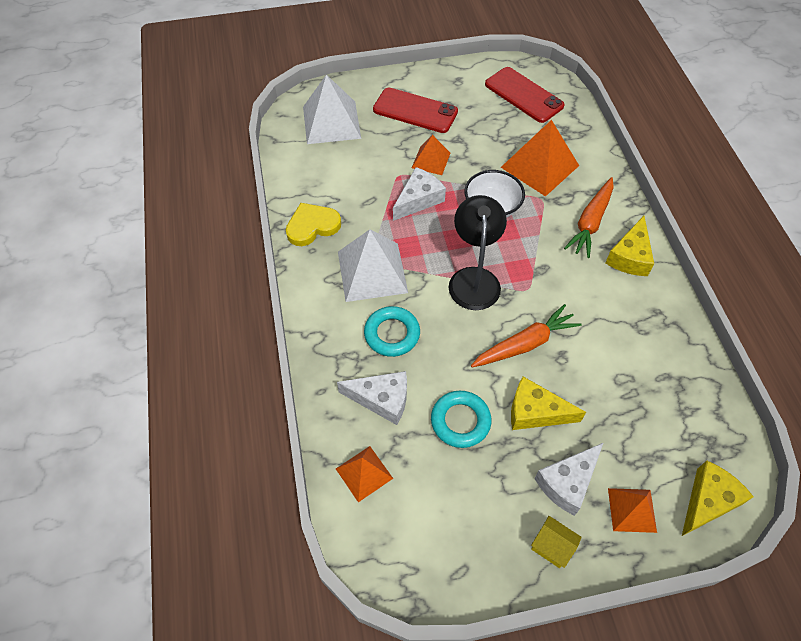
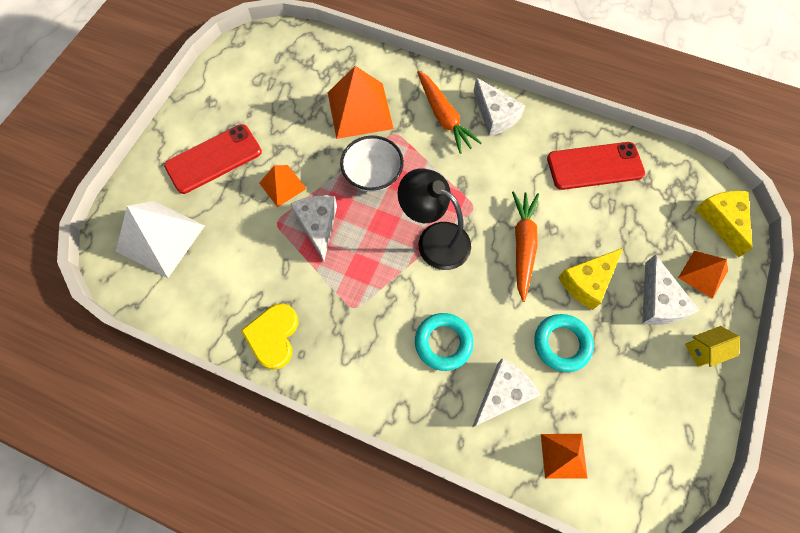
camera: 55 degrees left, 10 degrees up
white pyramid [338,229,408,302] -> none
red phone [485,67,564,123] -> red phone moved to [547,142,645,190]
yellow cheese [605,216,654,276] -> white cheese [474,78,525,136]

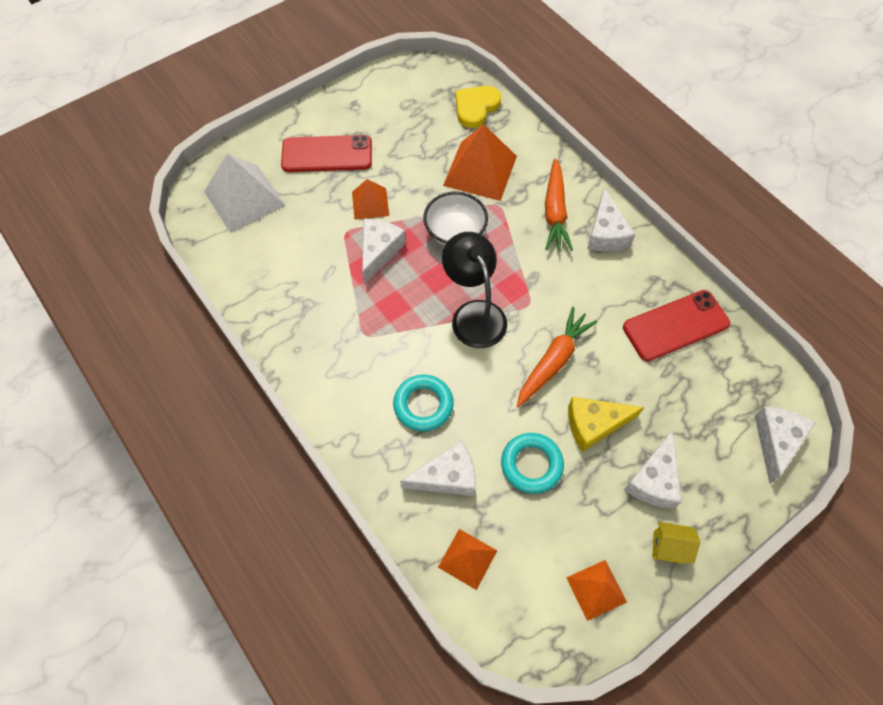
camera: 30 degrees right, 5 degrees down
yellow heart [241,304,298,370] -> yellow heart moved to [455,86,501,128]
red phone [547,142,645,190] -> red phone turned 45 degrees counterclockwise [623,290,730,361]
orange pyramid [678,251,728,299] -> orange pyramid moved to [566,560,627,621]
yellow cheese [695,191,753,257] -> white cheese [755,407,815,484]

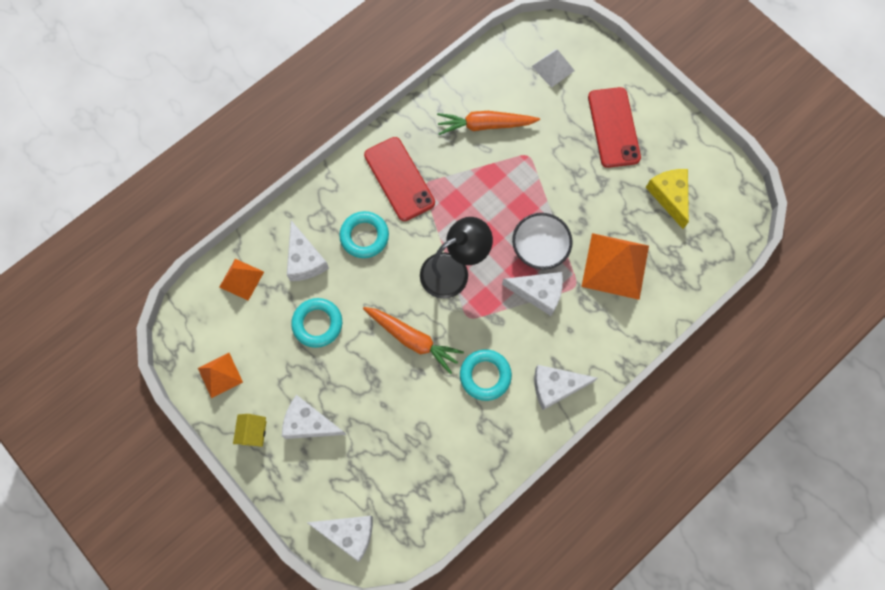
camera: 85 degrees right, 10 degrees up
white pyramid [204,153,286,233] -> white pyramid [532,50,575,88], size x0.57
orange pyramid [352,179,389,220] -> none
white cheese [362,219,406,284] -> white cheese moved to [502,272,563,316]
yellow heart [455,86,501,128] -> none
orange carrot [545,158,573,251] -> orange carrot moved to [437,111,540,135]
yellow cheese [568,397,644,452] -> yellow cheese moved to [646,169,689,229]
red phone [623,290,730,361] -> red phone moved to [364,137,435,221]
none -> turquoise ring [460,349,512,401]

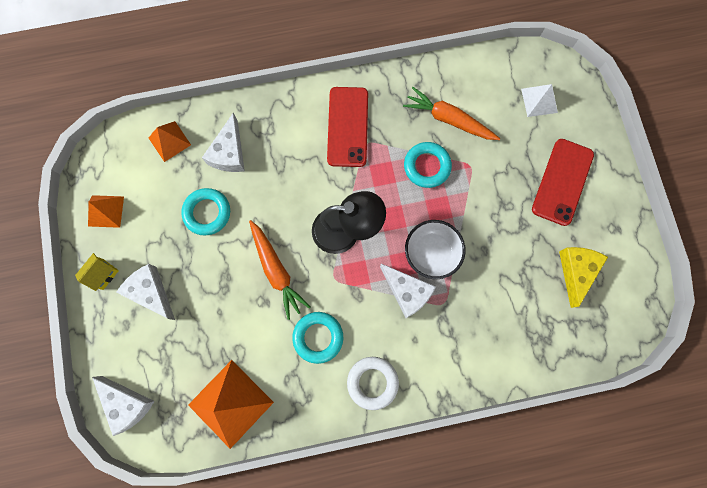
camera: 30 degrees right, 5 degrees up
turquoise ring [339,211,389,258] -> turquoise ring moved to [404,142,452,188]
white cheese [534,365,598,410] -> white ring [347,357,399,410]
orange pyramid [581,233,649,300] -> orange pyramid moved to [188,360,274,449]

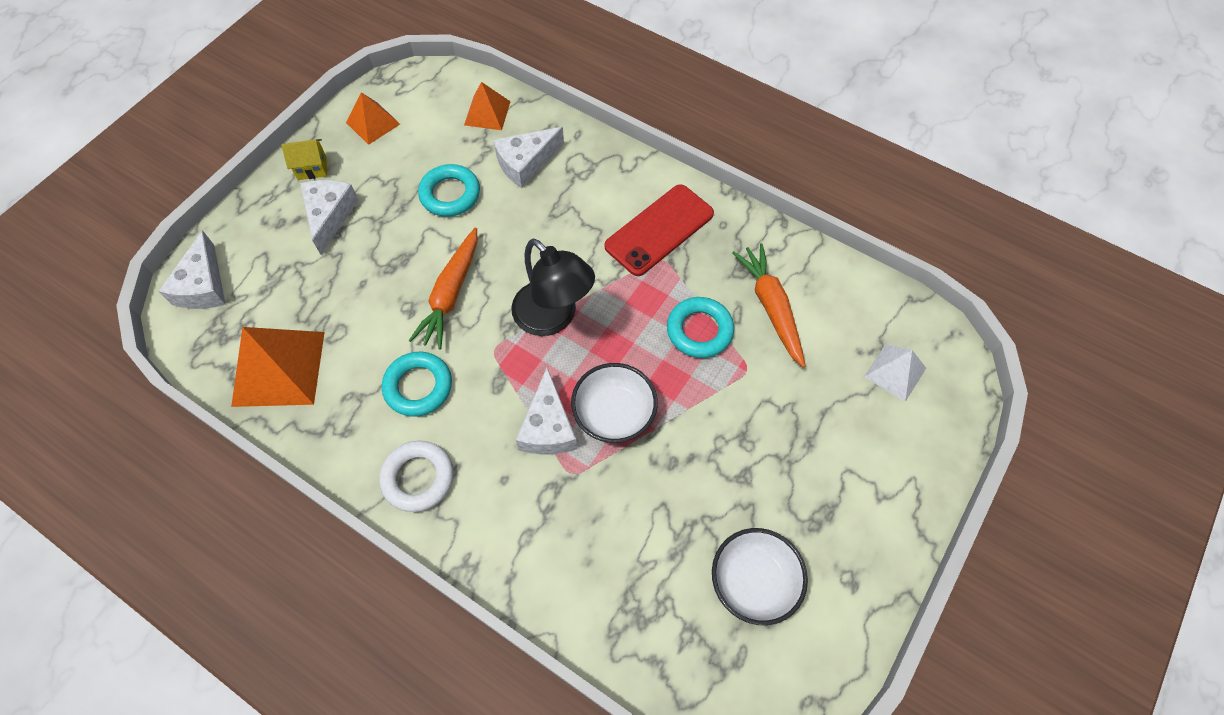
camera: 45 degrees right, 15 degrees down
red phone [532,139,594,226] -> none
yellow cheese [559,247,608,308] -> white bowl [712,528,808,625]

